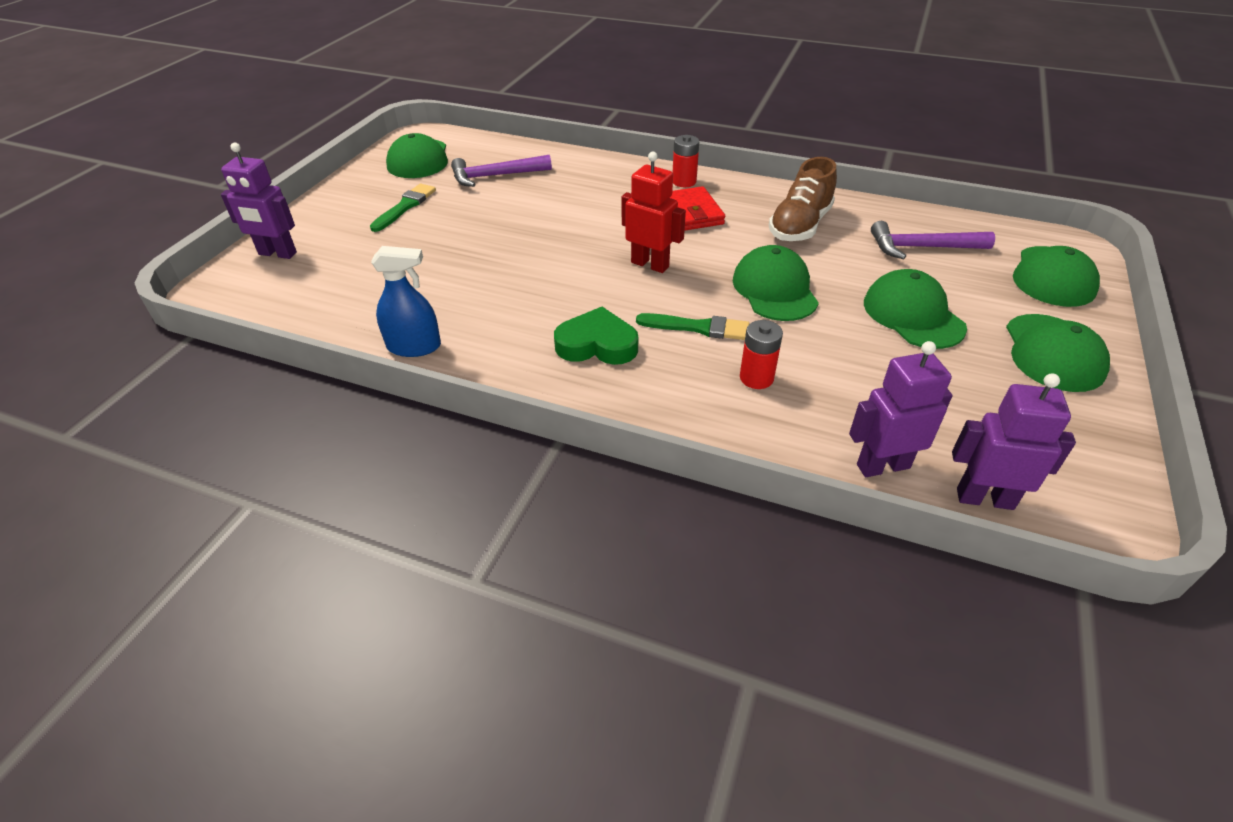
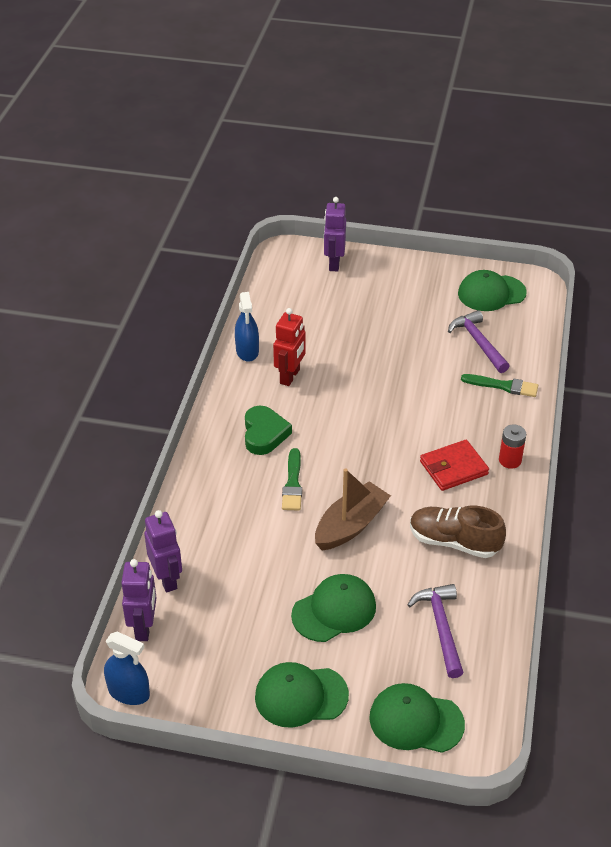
camera: 80 degrees right, 0 degrees up
green brush [370,184,436,232] -> green brush moved to [461,374,538,397]
red robot [621,152,686,273] -> red robot moved to [273,308,306,386]
green cap [733,245,819,321] -> brown boat [315,468,391,550]
red battery [740,320,783,389] -> none
none -> blue spray bottle [104,632,150,705]

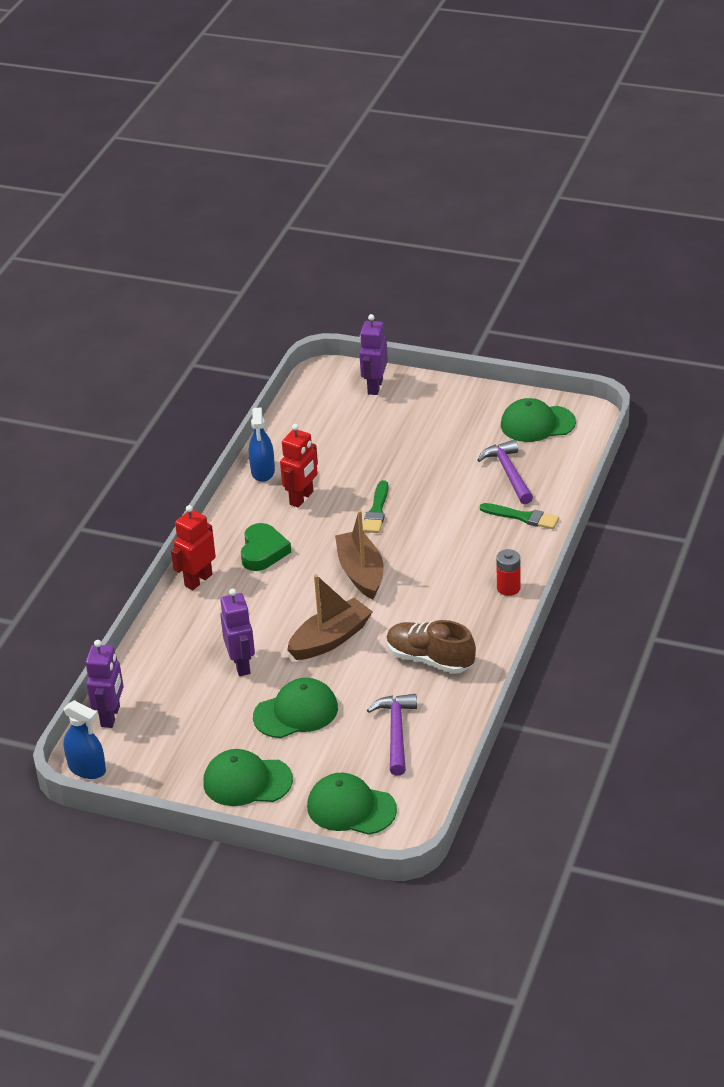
camera: 10 degrees right, 5 degrees down
purple robot [144,510,182,592] -> purple robot moved to [220,589,255,676]
green brush [282,448,302,510] -> green brush moved to [363,480,388,533]
red wallet [420,440,489,491] -> none
none -> red robot [171,505,216,590]
none -> brown boat [335,510,384,599]

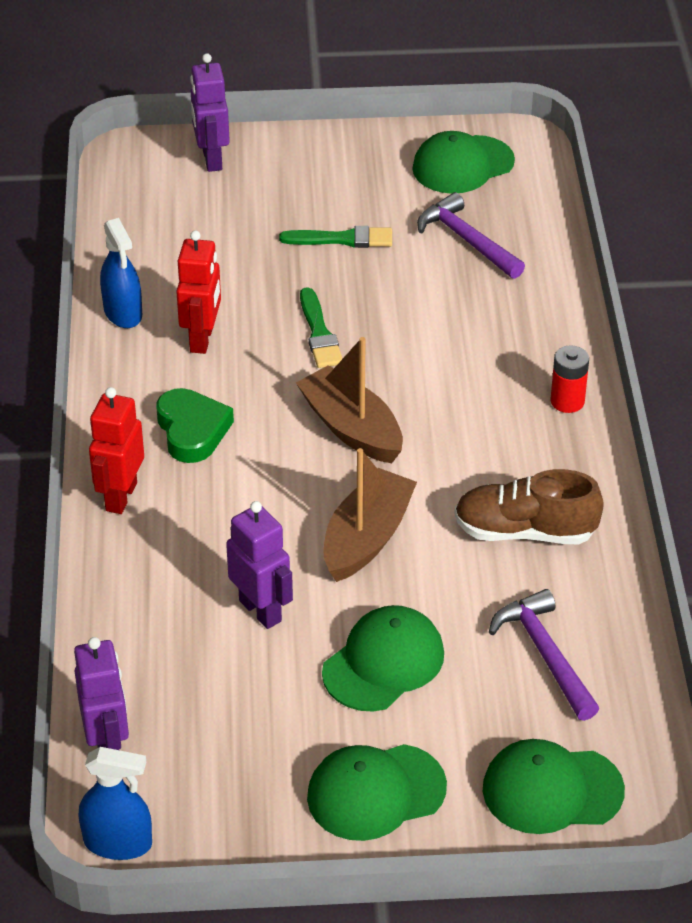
camera: 25 degrees left, 5 degrees up
green brush [480,503,559,529] -> green brush moved to [279,226,392,248]

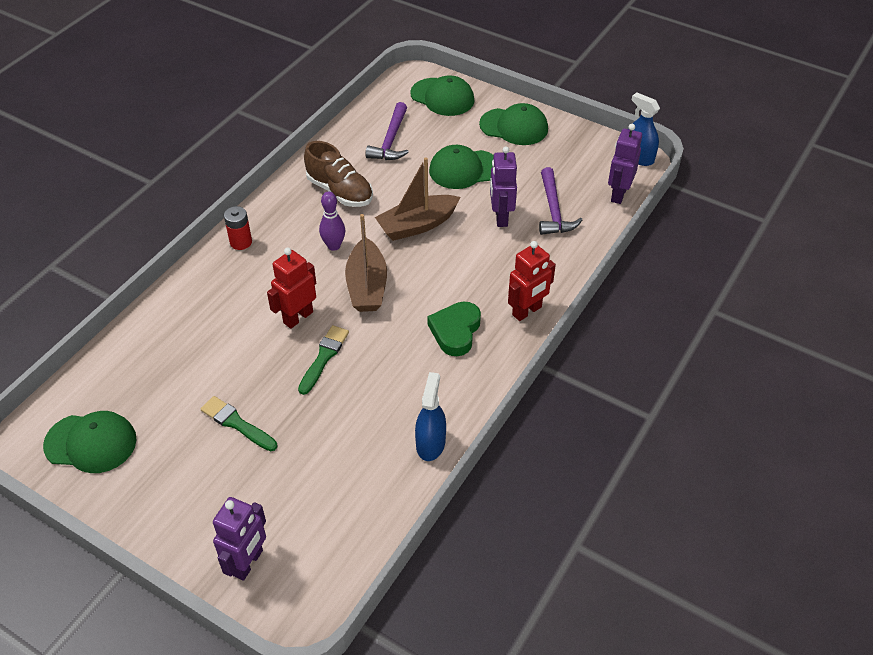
camera: 145 degrees left, 5 degrees up
red robot [176,230,221,354] -> red robot moved to [267,248,316,329]
purple hammer [417,192,525,279] -> purple hammer moved to [539,167,582,235]
none -> purple bowling pin [319,191,345,251]

